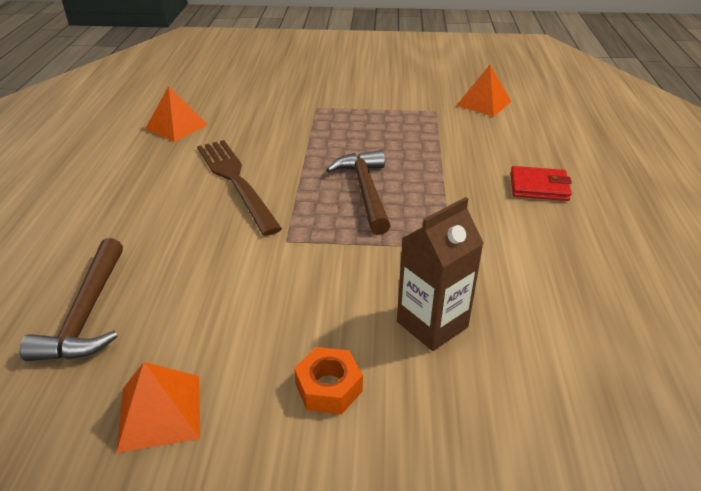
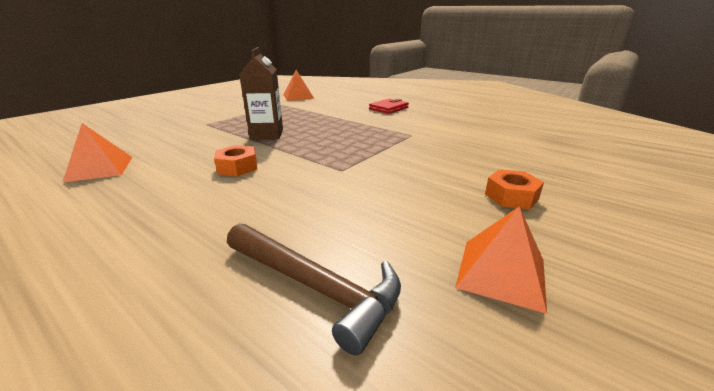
camera: 55 degrees left, 10 degrees down
brown fork [197,140,282,236] -> orange nut [214,145,257,176]
brown hammer [326,150,391,235] -> none
brown carton [397,197,484,351] -> brown carton moved to [239,47,283,140]

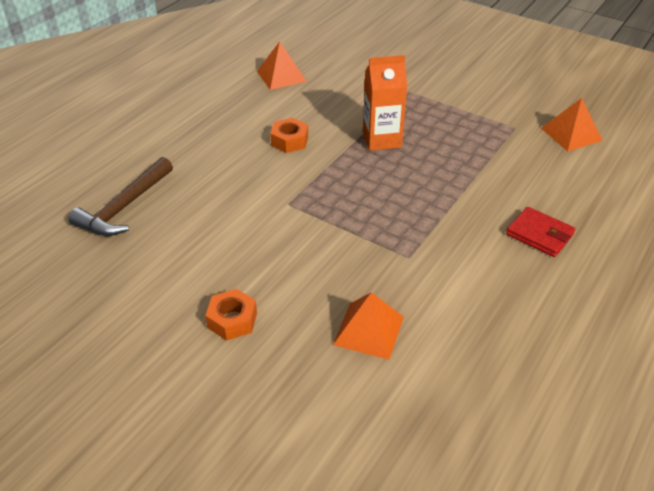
camera: 85 degrees right, 15 degrees up
brown carton [239,47,283,140] -> orange carton [363,55,407,151]
orange pyramid [455,206,547,314] -> orange pyramid moved to [333,292,404,360]

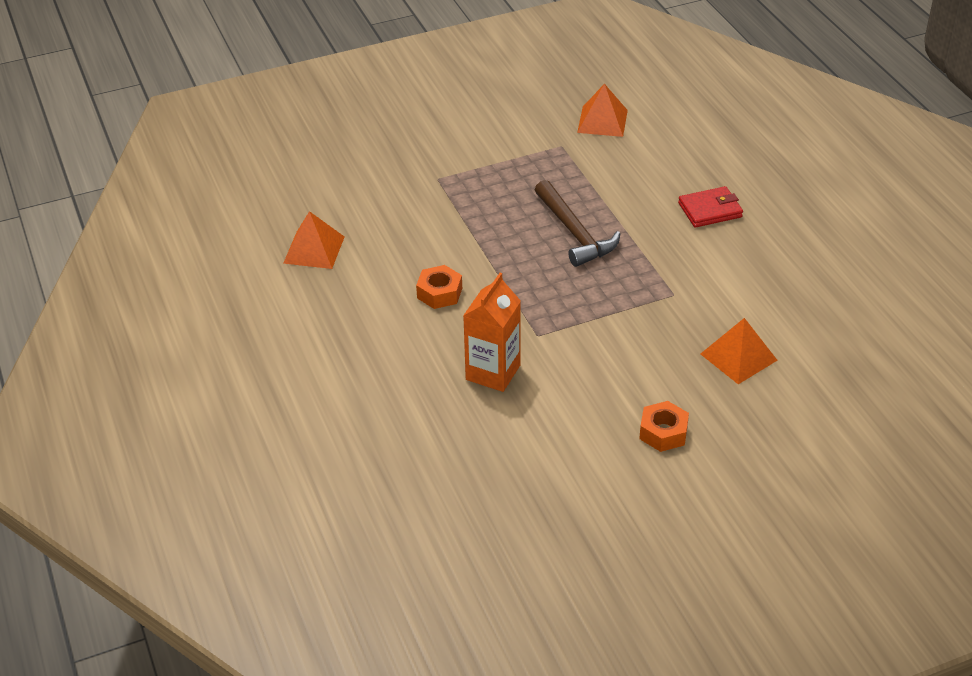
camera: 55 degrees left, 0 degrees up
brown hammer [68,157,173,236] -> brown hammer moved to [535,180,620,267]
orange carton [363,55,407,151] -> orange carton moved to [463,273,521,392]

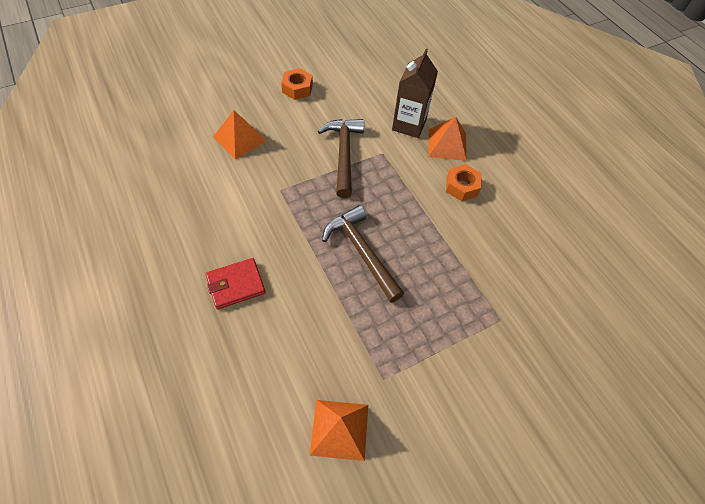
camera: 170 degrees right, 15 degrees up
orange pyramid [283,211,344,269] -> orange pyramid moved to [428,117,467,161]
orange carton [463,273,521,392] -> brown carton [392,49,438,138]
none -> brown hammer [318,119,364,198]

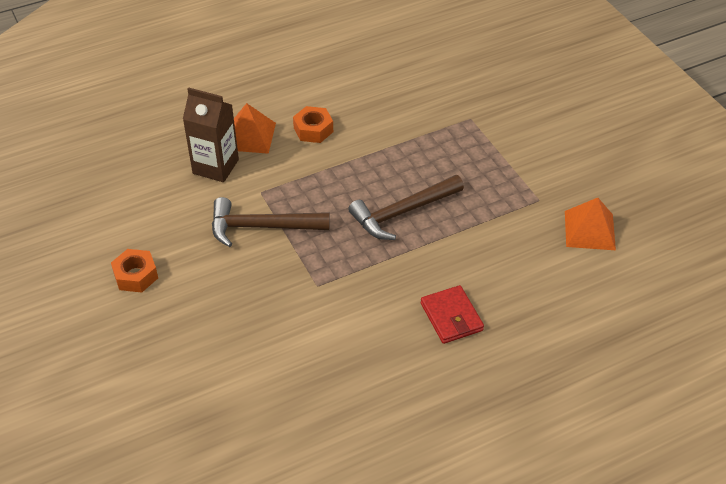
camera: 85 degrees left, 10 degrees down
orange pyramid [213,110,267,160] -> none

